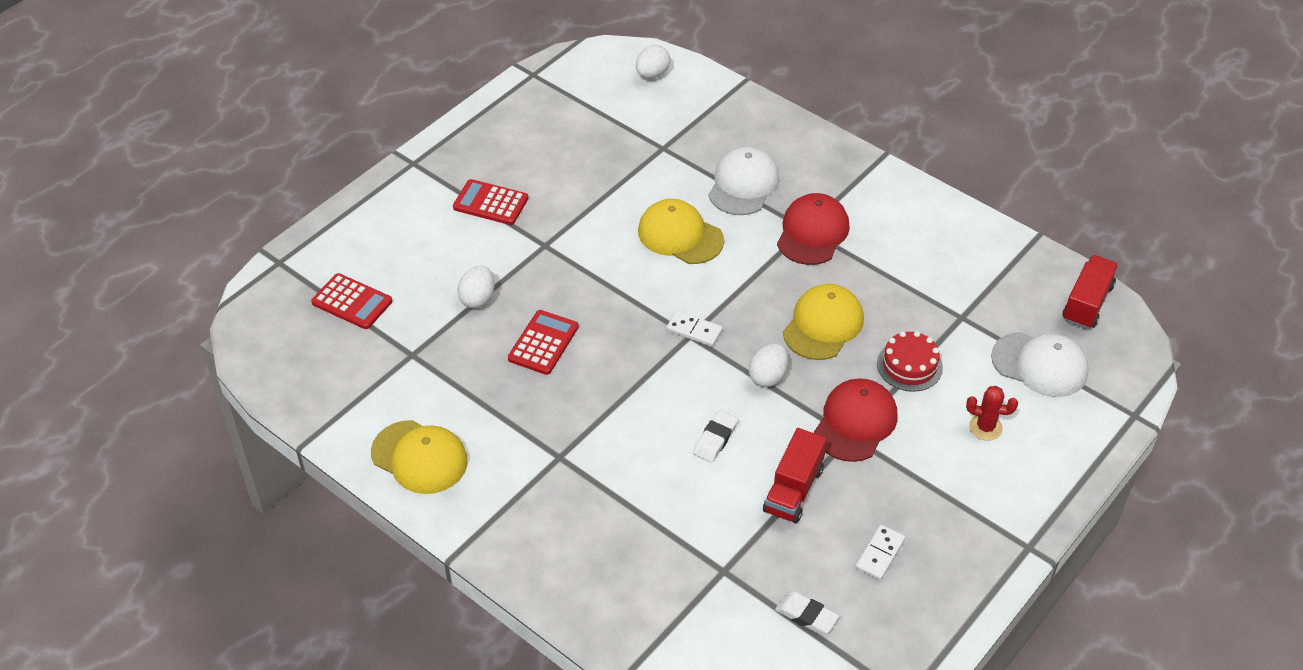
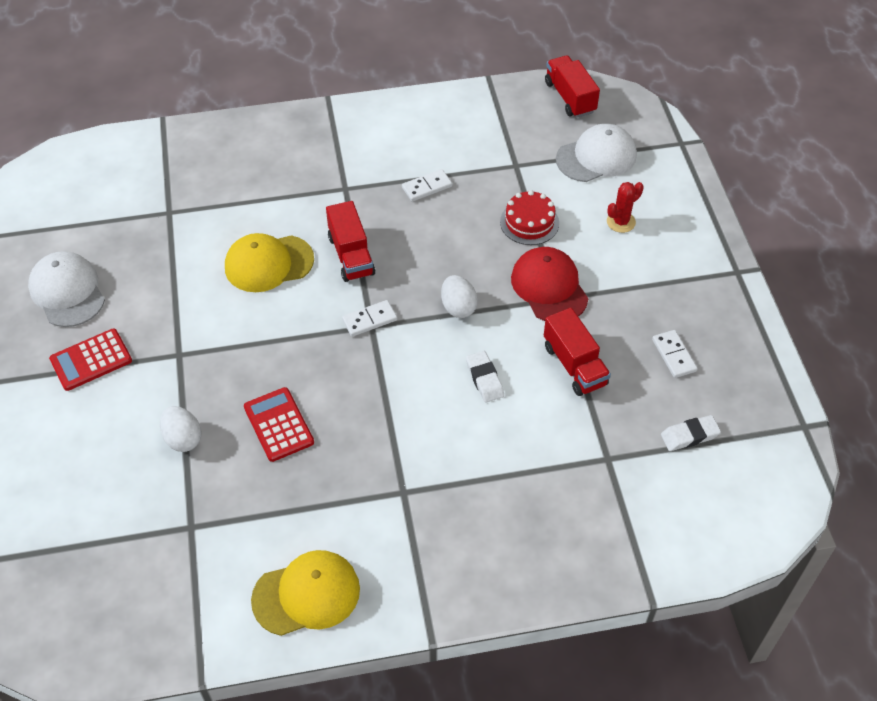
camera: 50 degrees left, 5 degrees up
red calculator [311,273,392,329] -> none
white egg [636,45,670,79] -> none
white cap [708,146,780,215] -> white cap moved to [28,251,105,327]
red cap [777,193,850,265] -> none
yellow cap [783,284,864,360] -> none
none -> red truck [326,201,375,282]
none -> white domino [402,169,452,202]

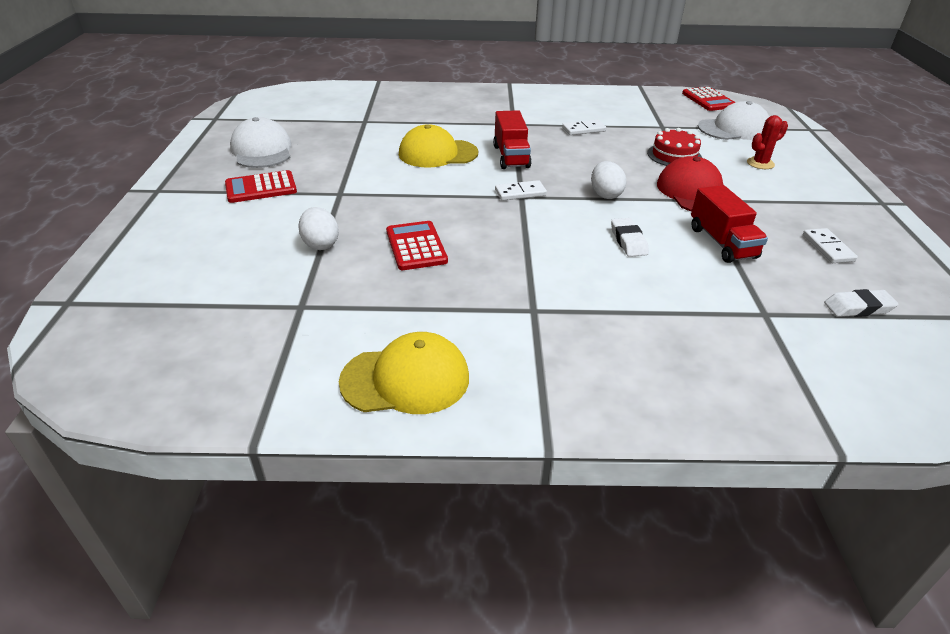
camera: 10 degrees right, 15 degrees down
red truck [545,55,600,118] -> red calculator [682,87,736,111]

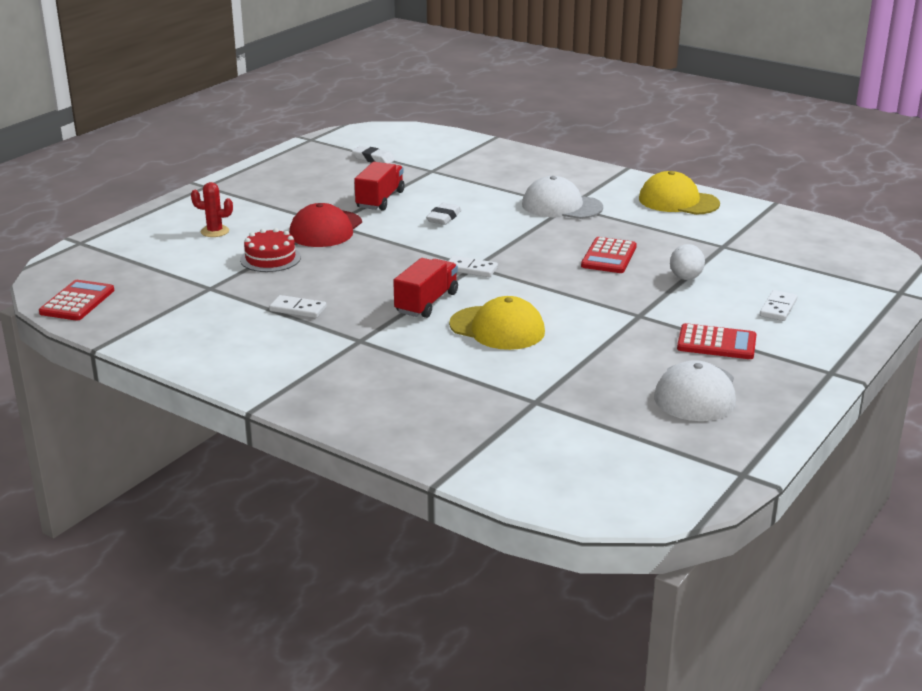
camera: 145 degrees left, 10 degrees down
white egg [591,161,627,199] -> none
white cap [698,101,769,140] -> white cap moved to [522,176,603,219]
white domino [803,228,858,263] -> white domino moved to [760,290,797,321]

